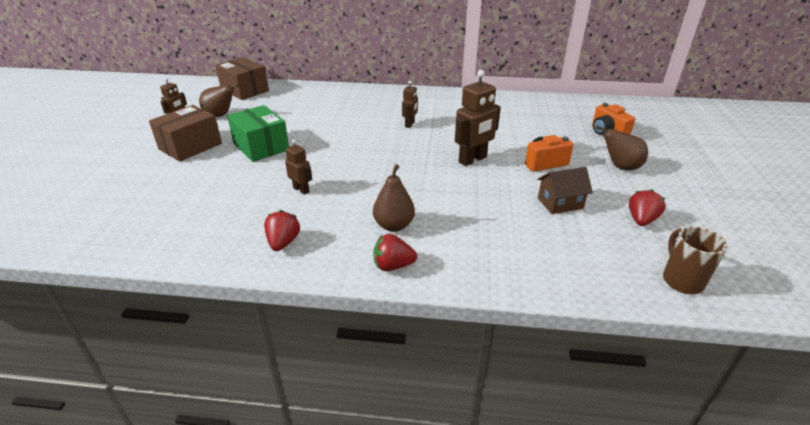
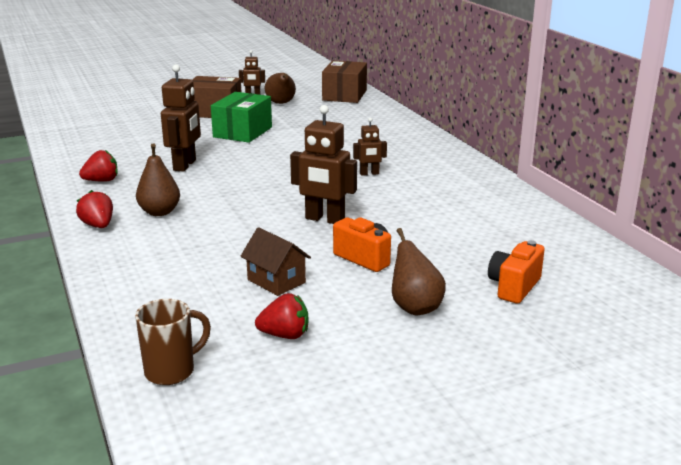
camera: 60 degrees right, 10 degrees down
brown robot [285,139,312,195] -> brown robot [161,64,201,172], size x1.79

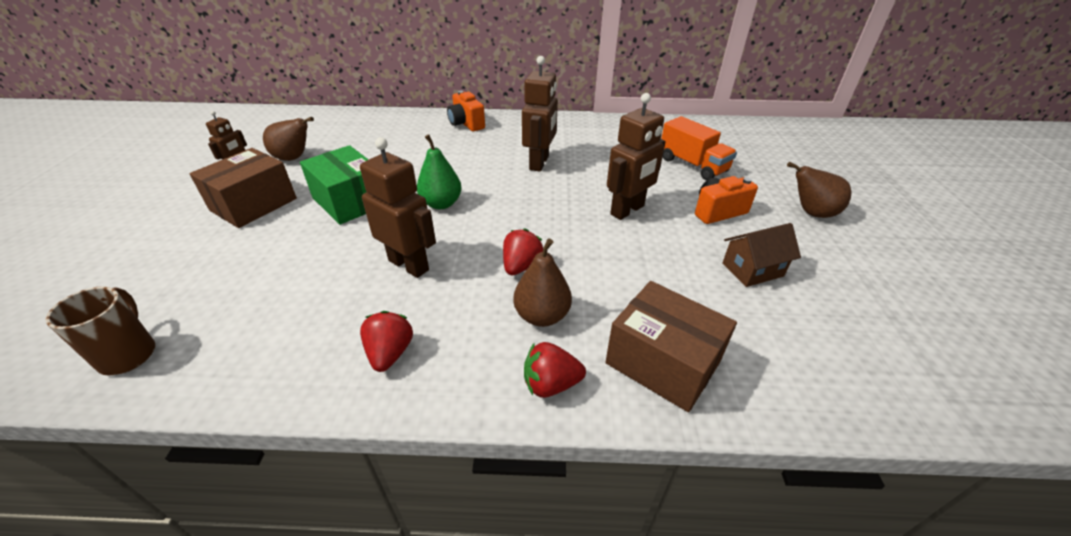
camera: 65 degrees left, 15 degrees up
brown mug [135,299,211,385] -> brown mug moved to [45,286,155,375]
red strawberry [255,293,309,339] -> red strawberry moved to [503,228,543,275]
brown box [322,61,367,103] -> brown box moved to [605,281,737,412]
brown robot [353,118,387,176] -> brown robot [522,56,558,171], size x1.79
orange camera [488,240,545,304] -> orange camera moved to [447,91,485,131]
none -> green pear [417,134,461,209]
none -> orange truck [661,116,737,180]

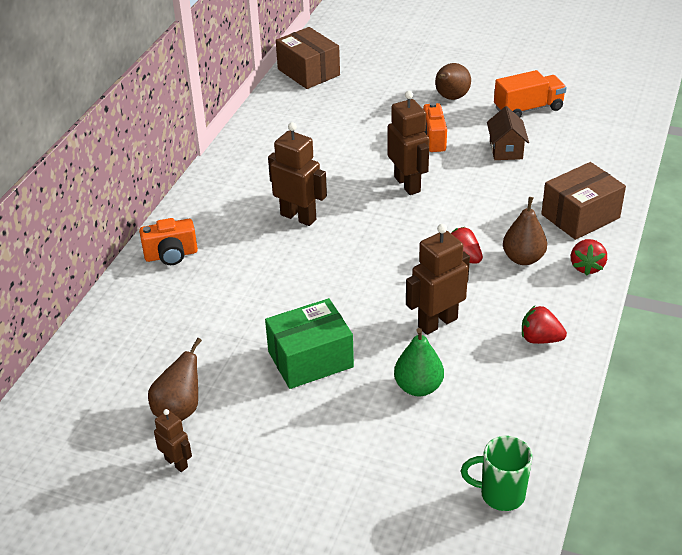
camera: 70 degrees left, 0 degrees up
brown mug [45,286,155,375] -> green mug [461,436,533,511]
brown box [189,148,297,228] -> brown box moved to [276,27,340,89]
green pear [417,134,461,209] -> green pear moved to [394,328,444,396]
orange truck [661,116,737,180] -> orange truck moved to [494,70,567,118]

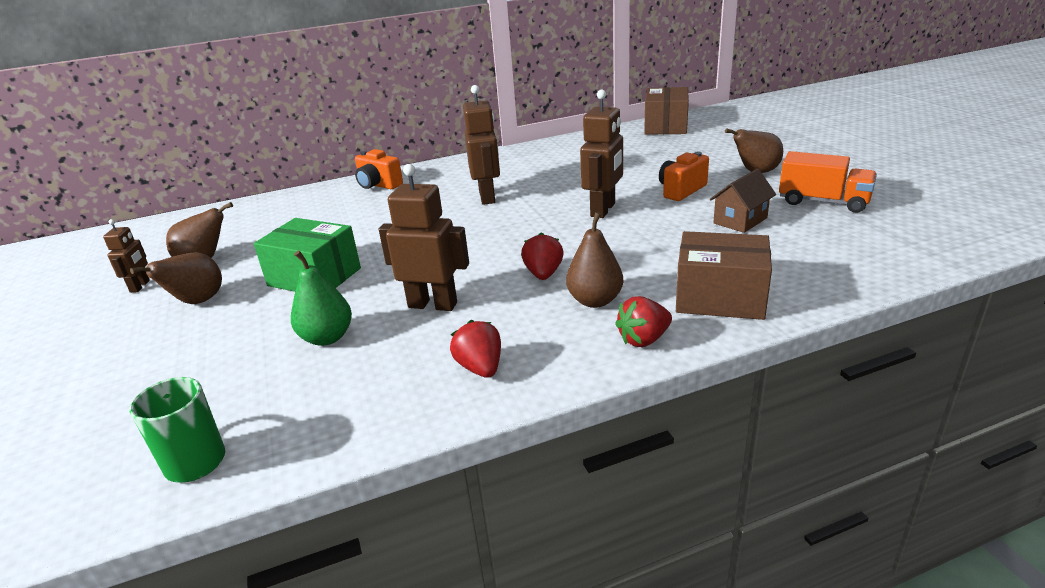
camera: 50 degrees right, 10 degrees down
none -> brown pear [130,252,222,304]

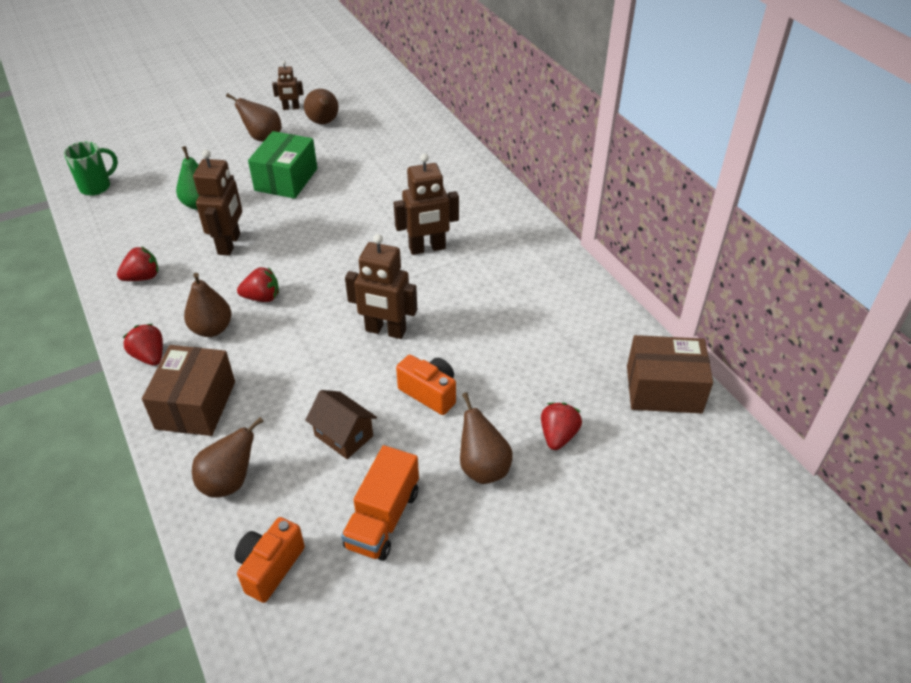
camera: 80 degrees right, 15 degrees up
orange camera [355,149,403,189] -> orange camera moved to [235,517,305,603]
none -> brown pear [192,417,264,498]
none -> red strawberry [541,403,582,450]

